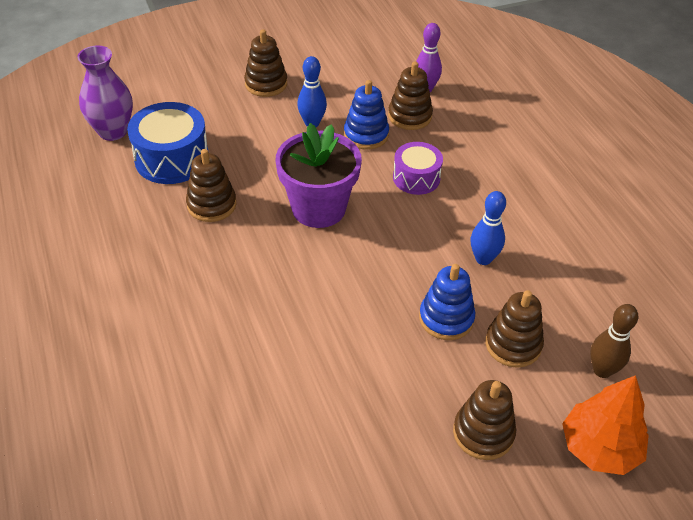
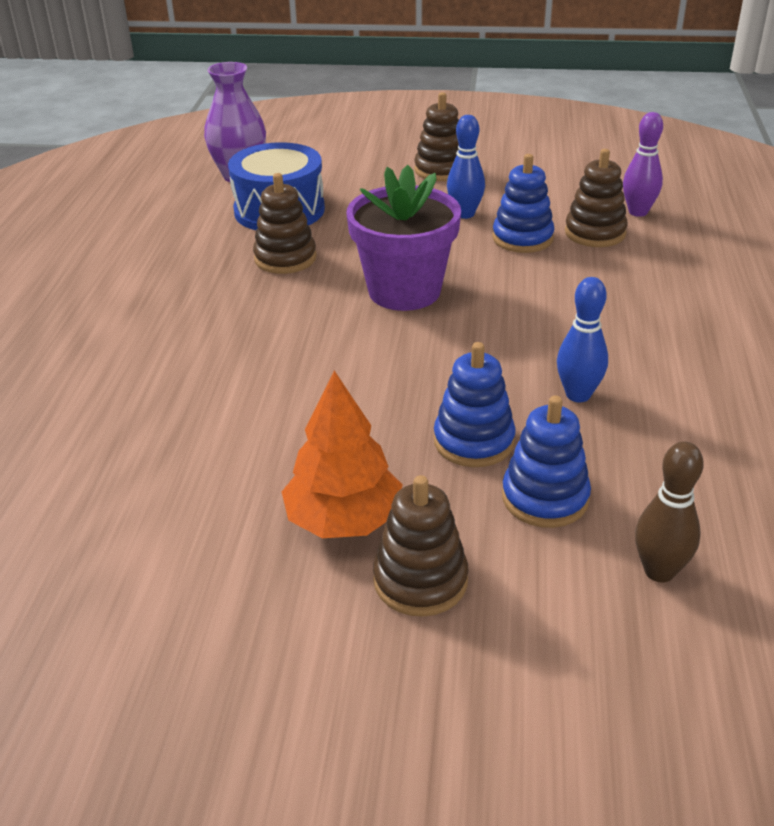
camera: 30 degrees right, 10 degrees down
purple drum [393,142,443,195] -> none
brown stacking toy [485,290,544,368] -> blue stacking toy [502,395,591,528]
orange tree [562,375,649,475] -> orange tree moved to [282,371,403,538]

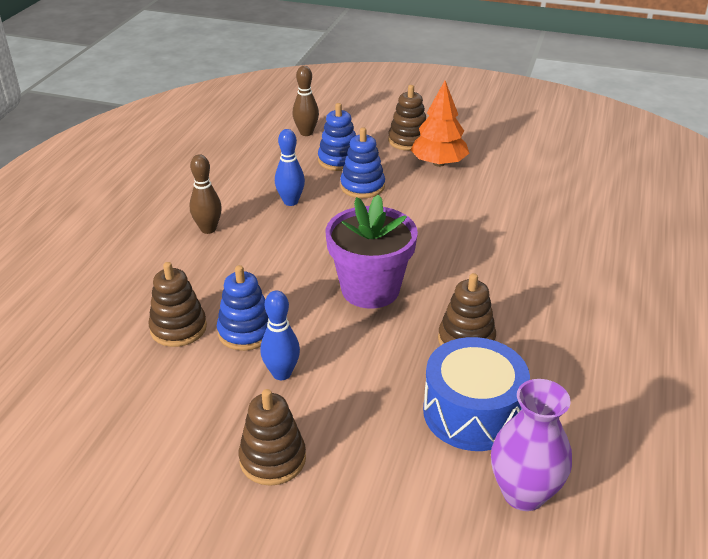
camera: 170 degrees left, 0 degrees up
purple bowling pin [623,112,663,217] -> none
none -> brown bowling pin [190,154,222,234]

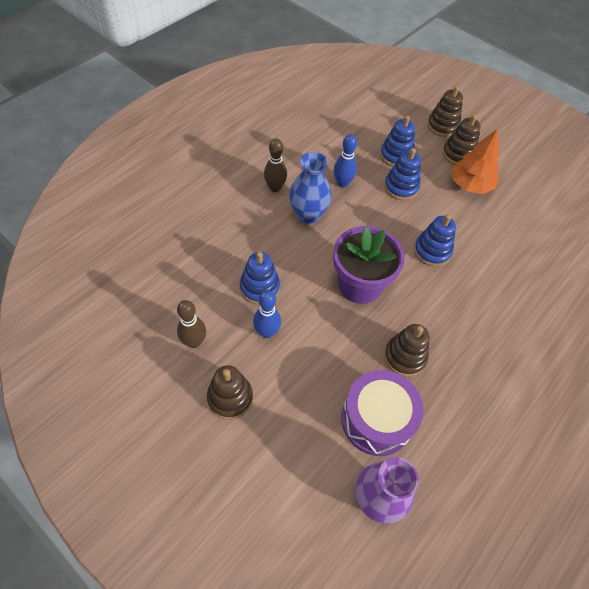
camera: 20 degrees right, 20 degrees up
brown stacking toy [148,262,207,347] -> brown stacking toy moved to [427,86,463,137]
brown bowling pin [293,66,319,136] -> brown bowling pin moved to [177,300,206,348]
blue drum [423,337,530,451] -> purple drum [341,370,424,456]
none -> blue vase [289,152,332,224]
none -> blue stacking toy [414,214,456,267]

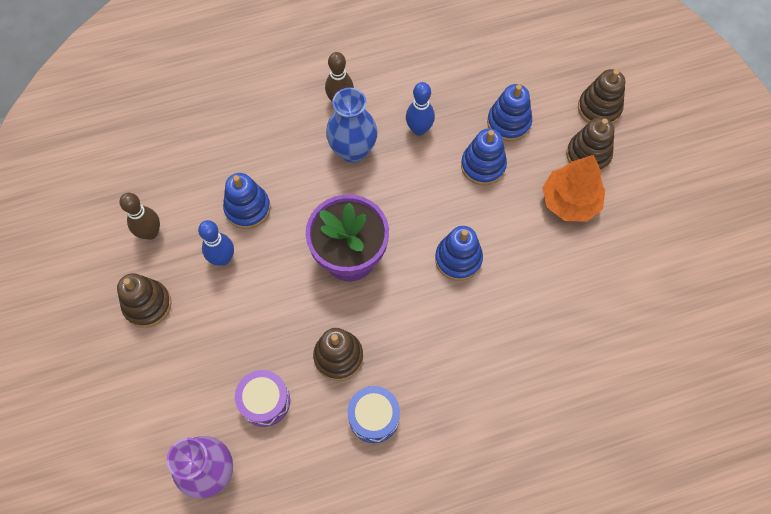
camera: 35 degrees right, 10 degrees up
purple drum [341,370,424,456] -> purple drum [235,370,290,427], size x0.64
none -> blue drum [347,386,400,443]

